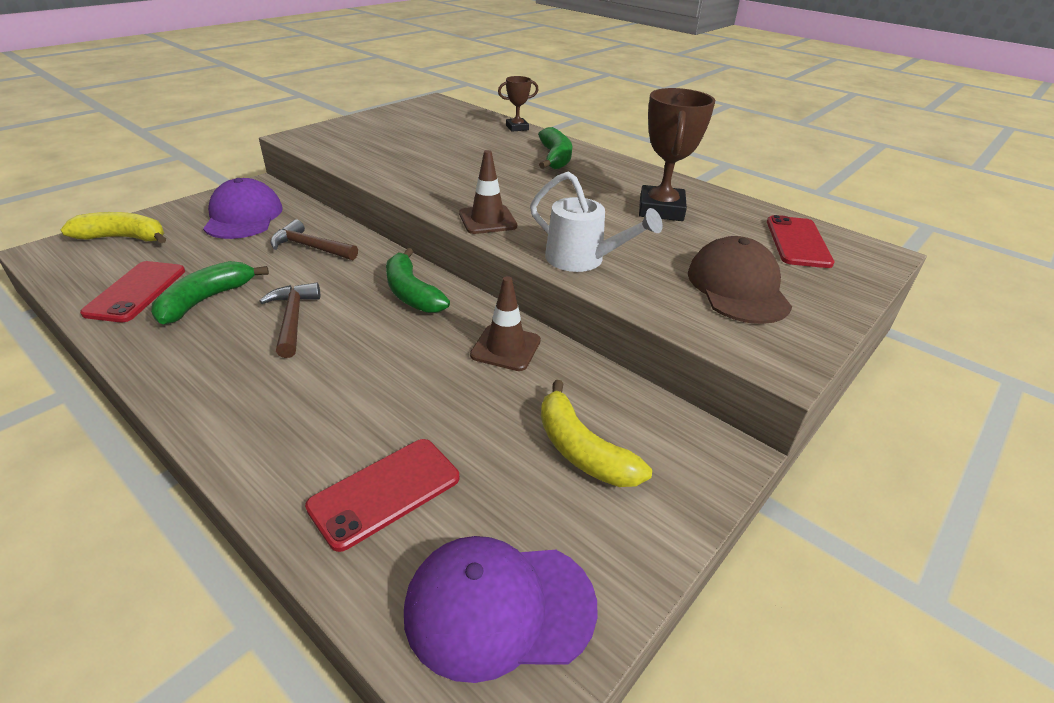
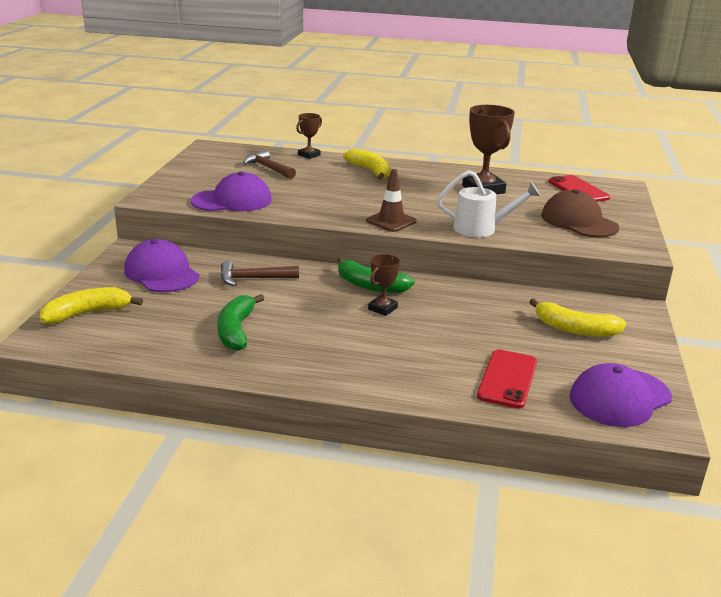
camera: 30 degrees left, 10 degrees down
red phone [80,261,185,322] -> none
brown hammer [259,282,320,358] -> brown hammer moved to [243,150,296,179]
brown traffic cone [470,276,541,371] -> none
green banana [538,127,572,169] -> yellow banana [343,148,391,180]
none -> purple cap [191,171,272,212]
none -> brown trophy [368,254,400,316]

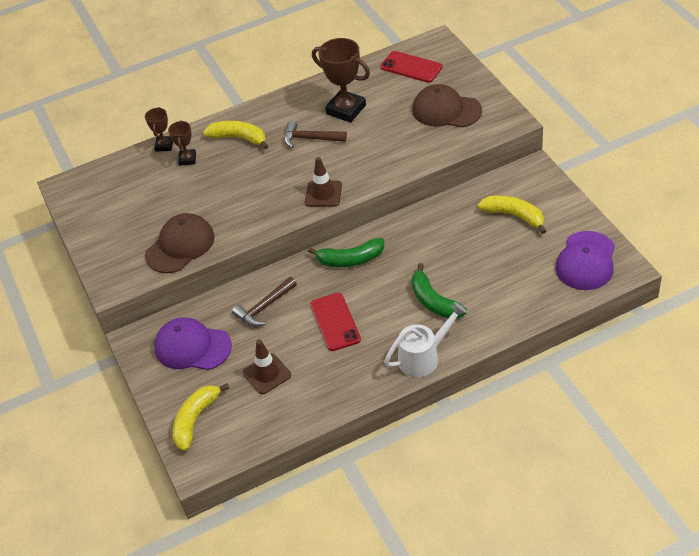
camera: 30 degrees left, 20 degrees up
purple cap [191,171,272,212] -> brown cap [145,213,215,273]
green banana [217,294,264,351] -> green banana moved to [411,263,467,318]
brown hammer [243,150,296,179] -> brown hammer moved to [284,121,347,148]
brown trophy [368,254,400,316] -> brown trophy moved to [168,120,196,166]
white watering can [437,170,541,237] -> white watering can moved to [384,302,467,377]
red phone [477,349,537,409] -> red phone moved to [310,293,361,351]
yellow banana [529,298,627,337] -> yellow banana turned 135 degrees counterclockwise [478,195,546,234]
none -> brown traffic cone [243,339,291,394]

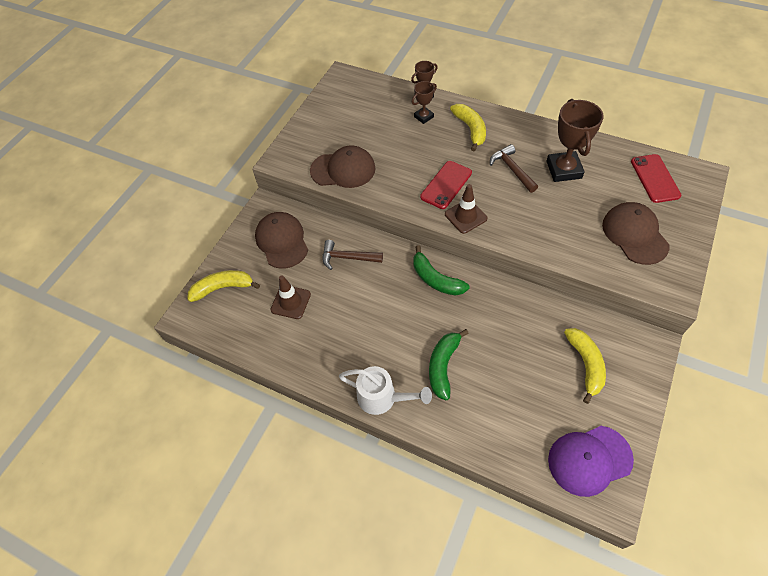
camera: 50 degrees right, 10 degrees up
purple cap [154,318,232,370] -> brown cap [255,212,308,269]
red phone [310,293,361,351] -> red phone moved to [420,161,472,209]

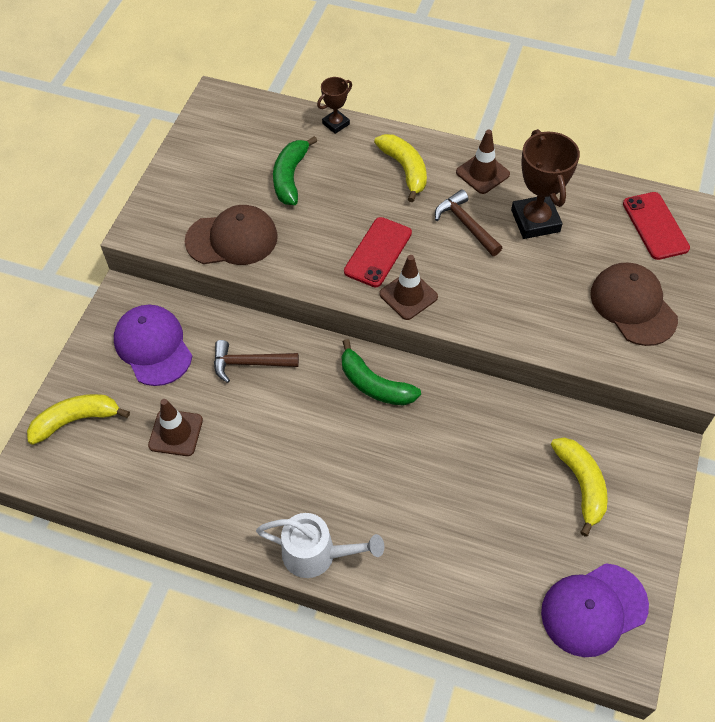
camera: 10 degrees left, 0 degrees up
brown cap [255,212,308,269] -> purple cap [114,305,192,386]
brown trophy [412,81,437,124] -> none
green banana [429,329,469,400] -> green banana moved to [273,136,317,205]
none -> brown traffic cone [456,130,510,194]

